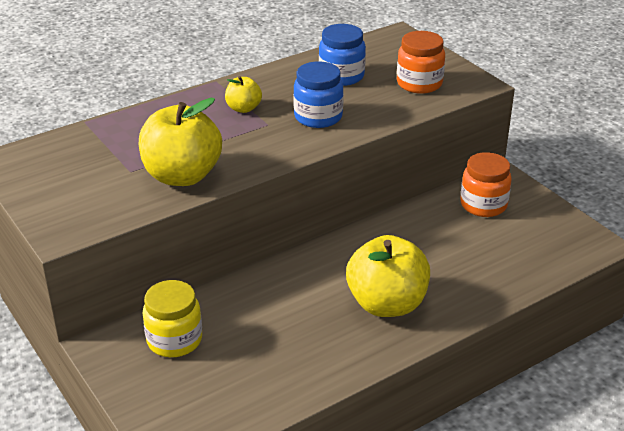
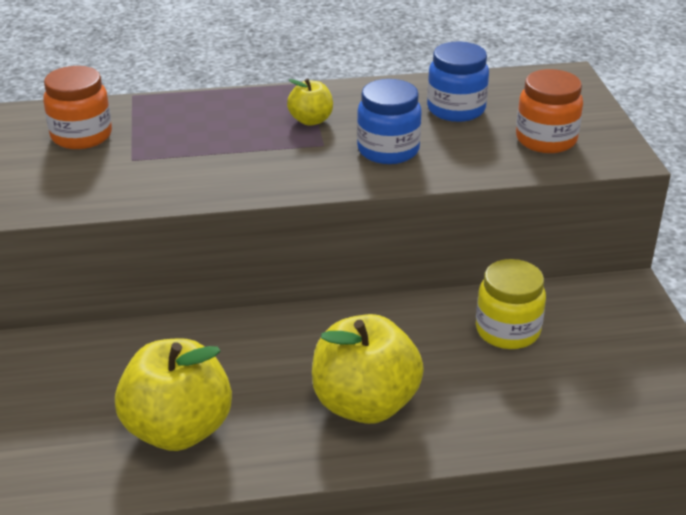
camera: 25 degrees right, 0 degrees up
yellow apple [139,98,222,186] -> yellow apple moved to [115,338,232,451]
yellow jar [142,280,202,357] -> yellow jar moved to [476,259,546,349]
orange jar [460,152,512,217] -> orange jar moved to [43,66,112,149]

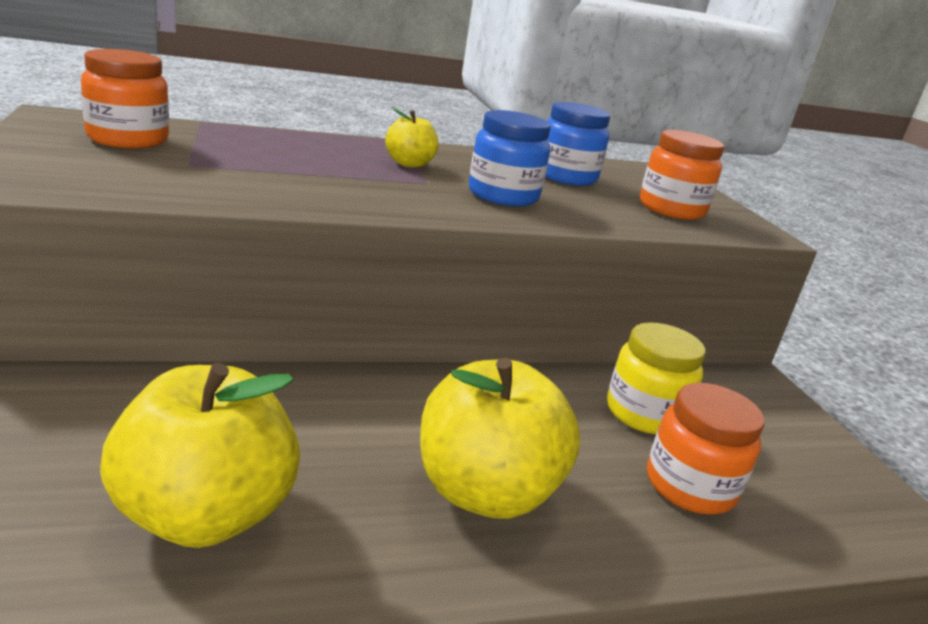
camera: 10 degrees left, 10 degrees down
none -> orange jar [647,383,764,515]

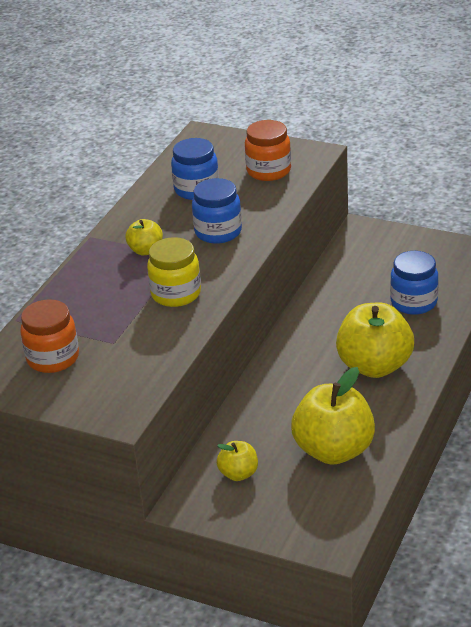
camera: 45 degrees left, 10 degrees up
yellow jar [607,322,705,434] -> yellow jar moved to [147,237,201,307]
orange jar [647,383,764,515] -> blue jar [390,251,439,315]
none -> yellow apple [217,441,258,481]

